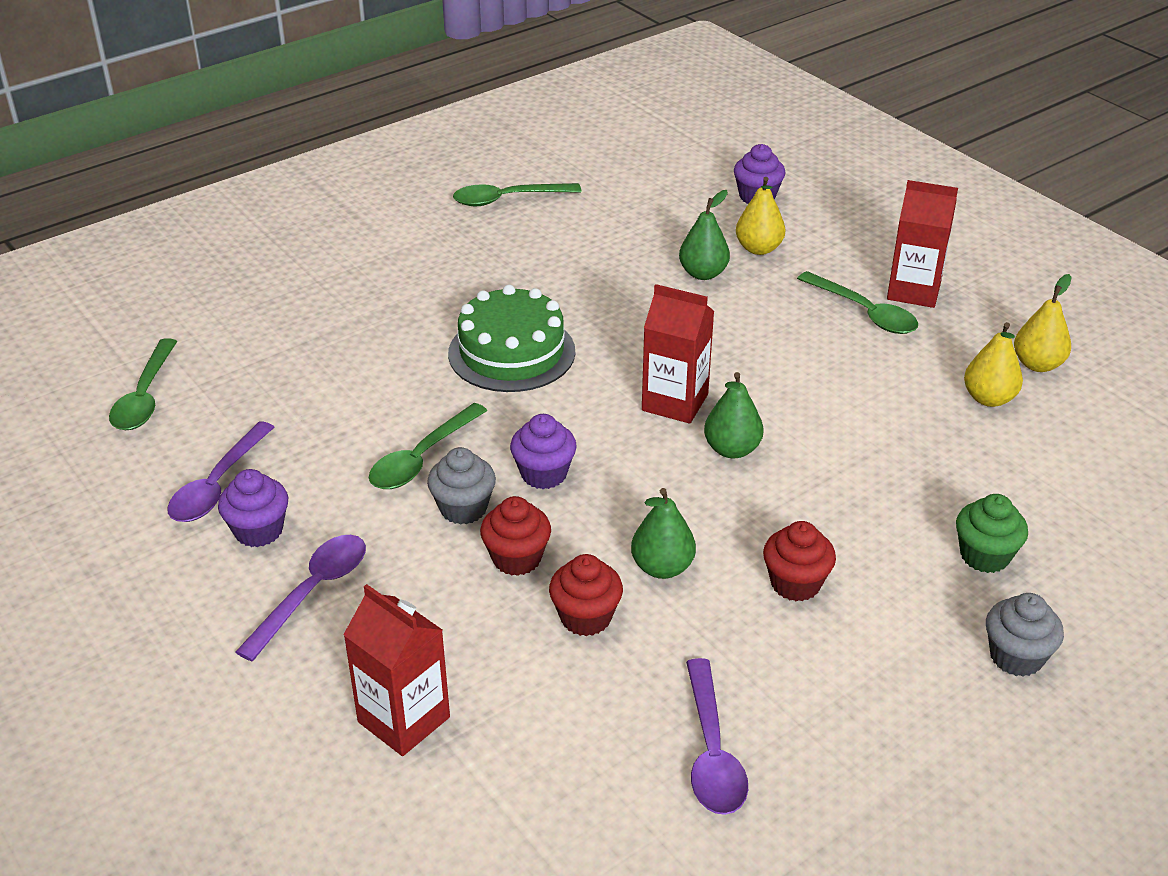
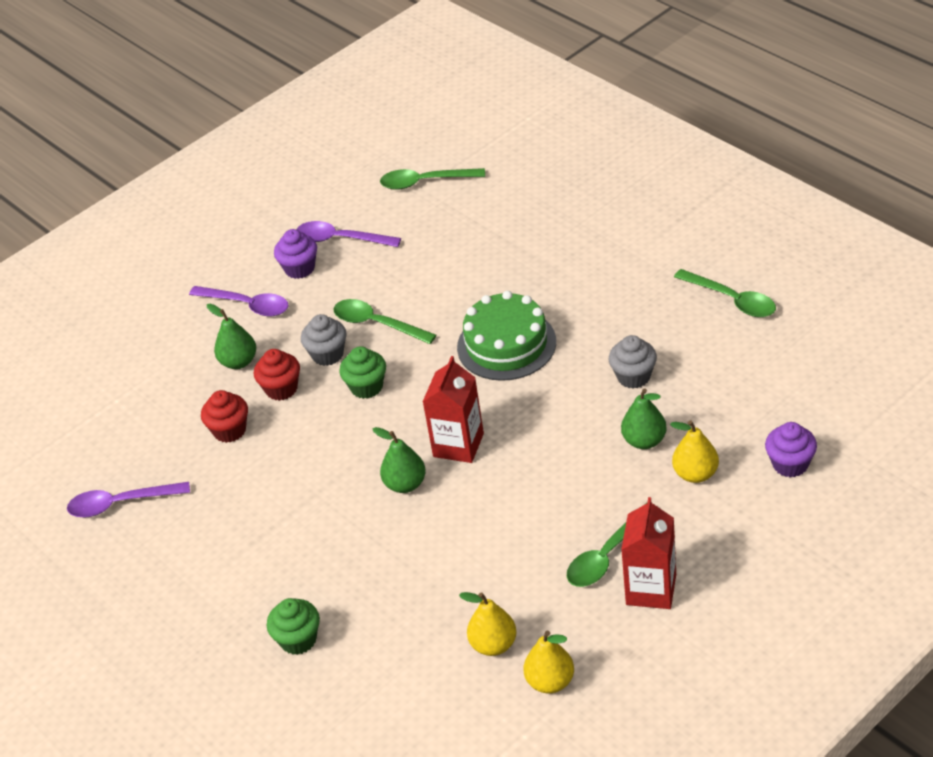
camera: 90 degrees right, 5 degrees up
red carton [343,584,450,756] -> none
green spoon [453,183,582,207] -> green spoon turned 150 degrees clockwise [674,269,776,317]
purple cupcake [510,414,577,489] -> green cupcake [339,346,386,399]
green pear [631,488,696,579] -> green pear moved to [207,304,256,369]
red cupcake [763,521,836,601] -> none
grey cupcake [986,593,1064,677] -> grey cupcake moved to [609,335,657,388]

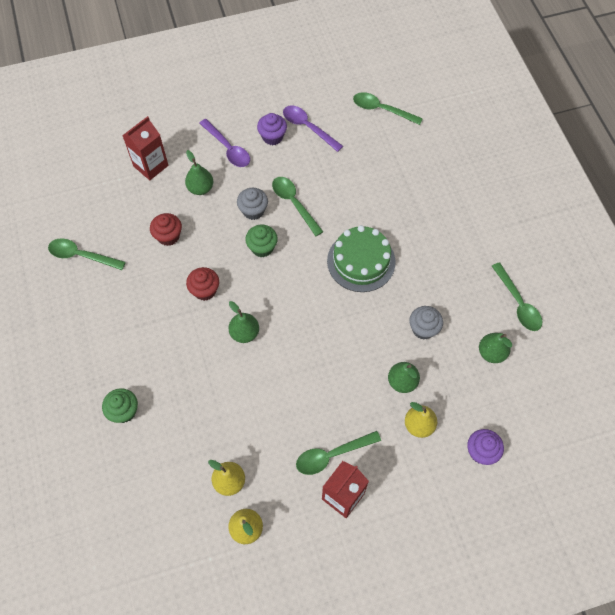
camera: 20 degrees right, 20 degrees up
purple spoon [67,482,190,518] -> green spoon [48,238,126,270]
red cupcake [254,349,300,401] -> red cupcake moved to [186,267,219,301]
red carton [423,356,484,463] -> red carton moved to [122,116,169,180]
none -> green pear [479,333,512,363]

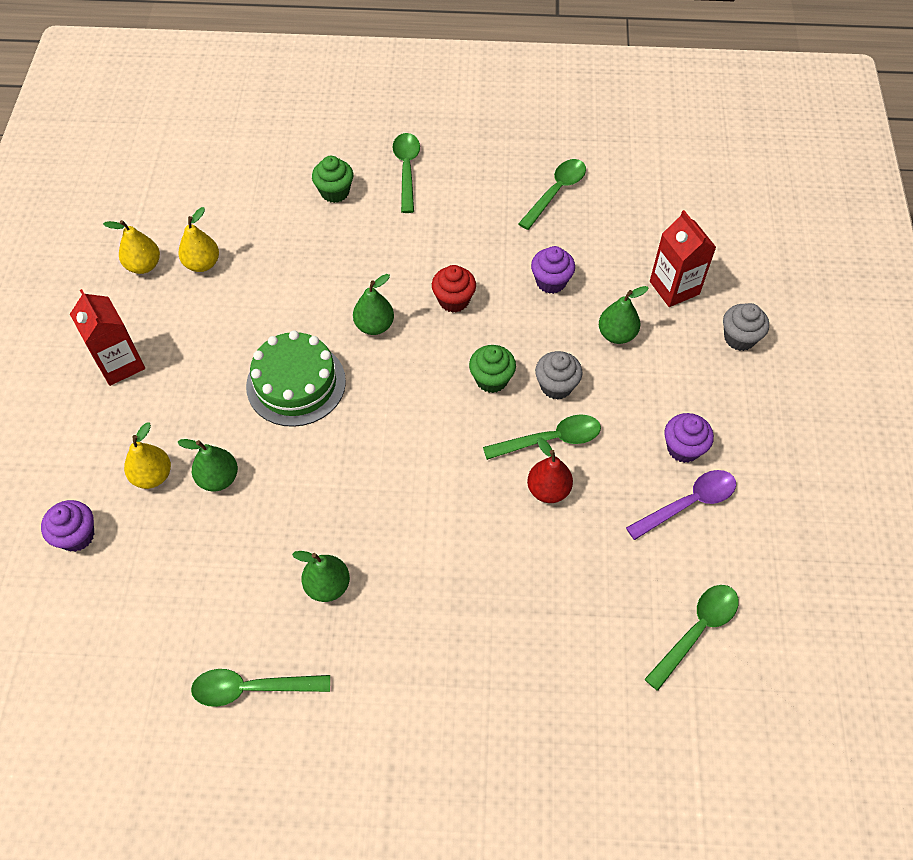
camera: 110 degrees right, 5 degrees down
red cupcake [150,213,182,246] -> purple cupcake [531,246,575,294]
purple spoon [199,119,250,167] -> none
green spoon [296,431,381,475] -> green spoon moved to [392,133,420,213]
green cake [327,225,396,292] -> green cake moved to [246,330,346,427]
grey cupcake [409,306,443,340] -> grey cupcake moved to [723,303,769,351]
green pear [479,333,512,363] -> green pear moved to [292,551,350,602]
none -> red pear [527,438,573,503]

